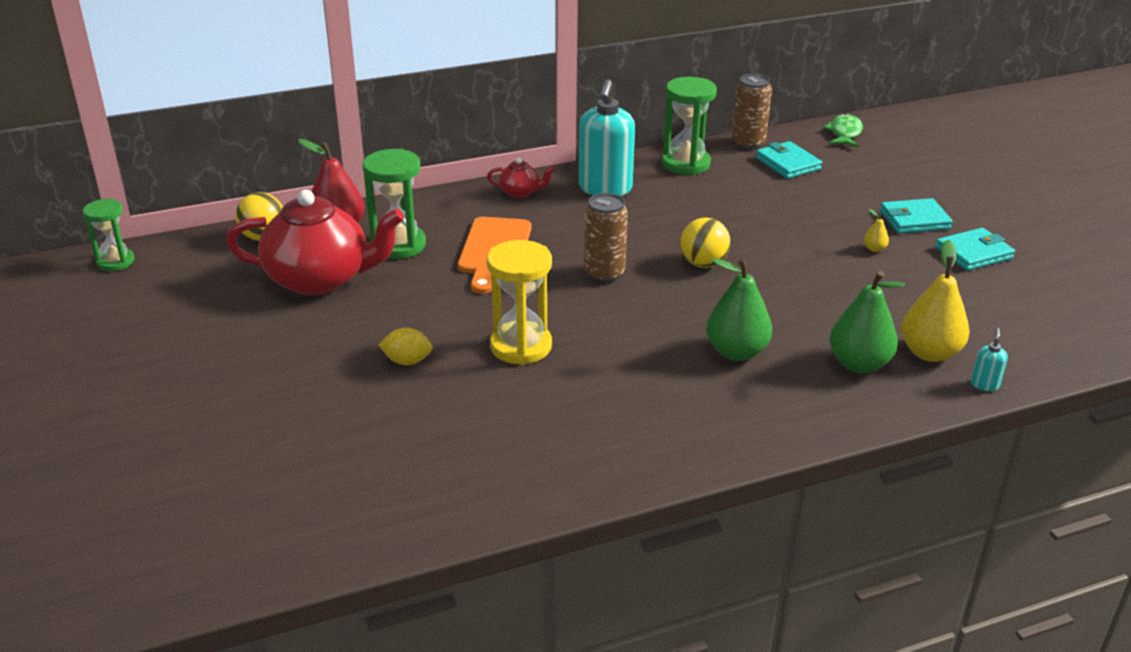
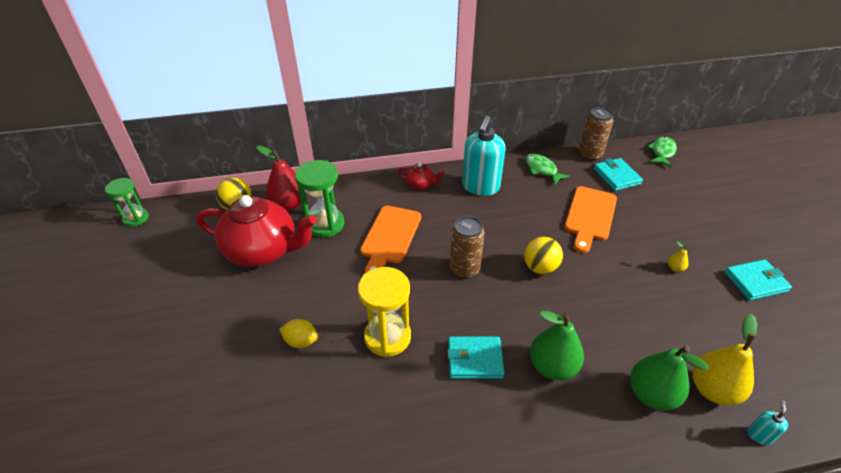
camera: 10 degrees right, 10 degrees up
green hourglass [662,77,717,175] -> green fish [525,154,570,185]
turquoise wallet [880,198,953,233] -> turquoise wallet moved to [448,337,505,379]
none -> orange cutting board [564,186,617,253]

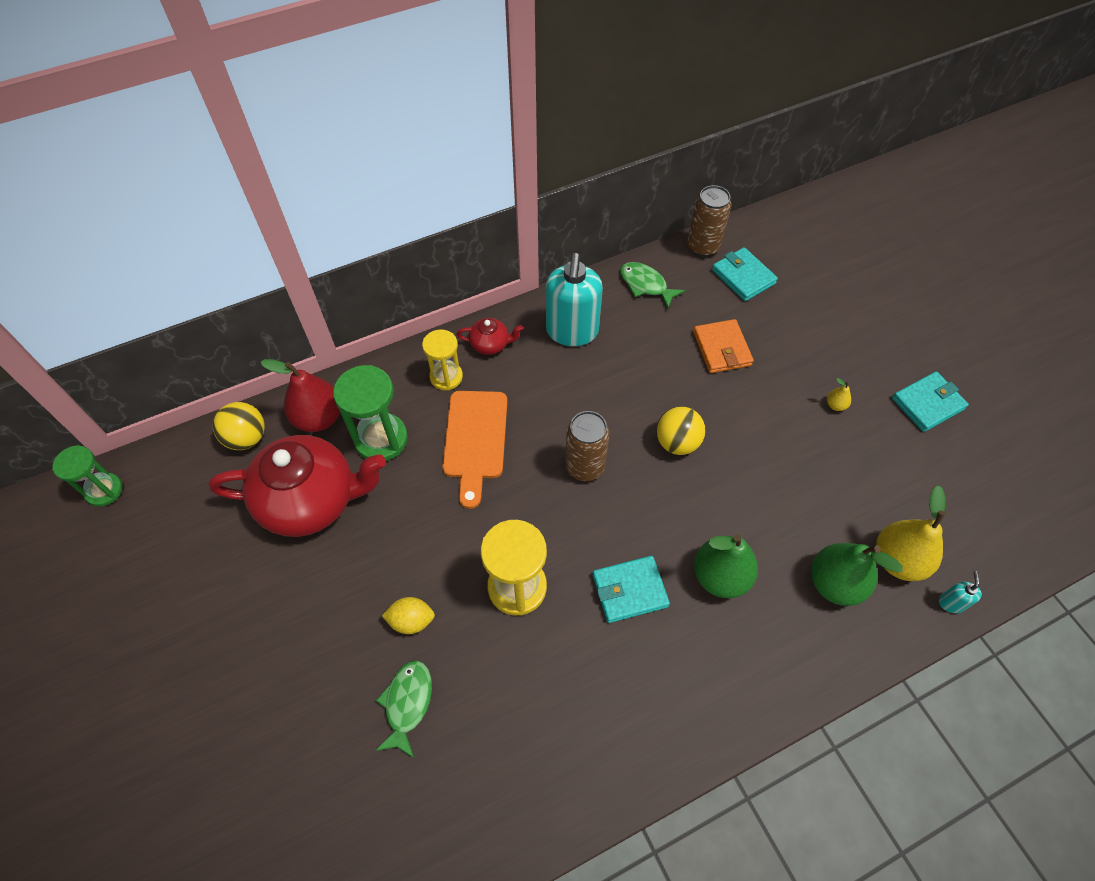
camera: 15 degrees left, 15 degrees up
orange cutting board [564,186,617,253] -> orange wallet [693,319,754,373]
green fish [647,137,677,167] -> green fish moved to [375,661,432,758]
none -> yellow hourglass [422,329,463,391]

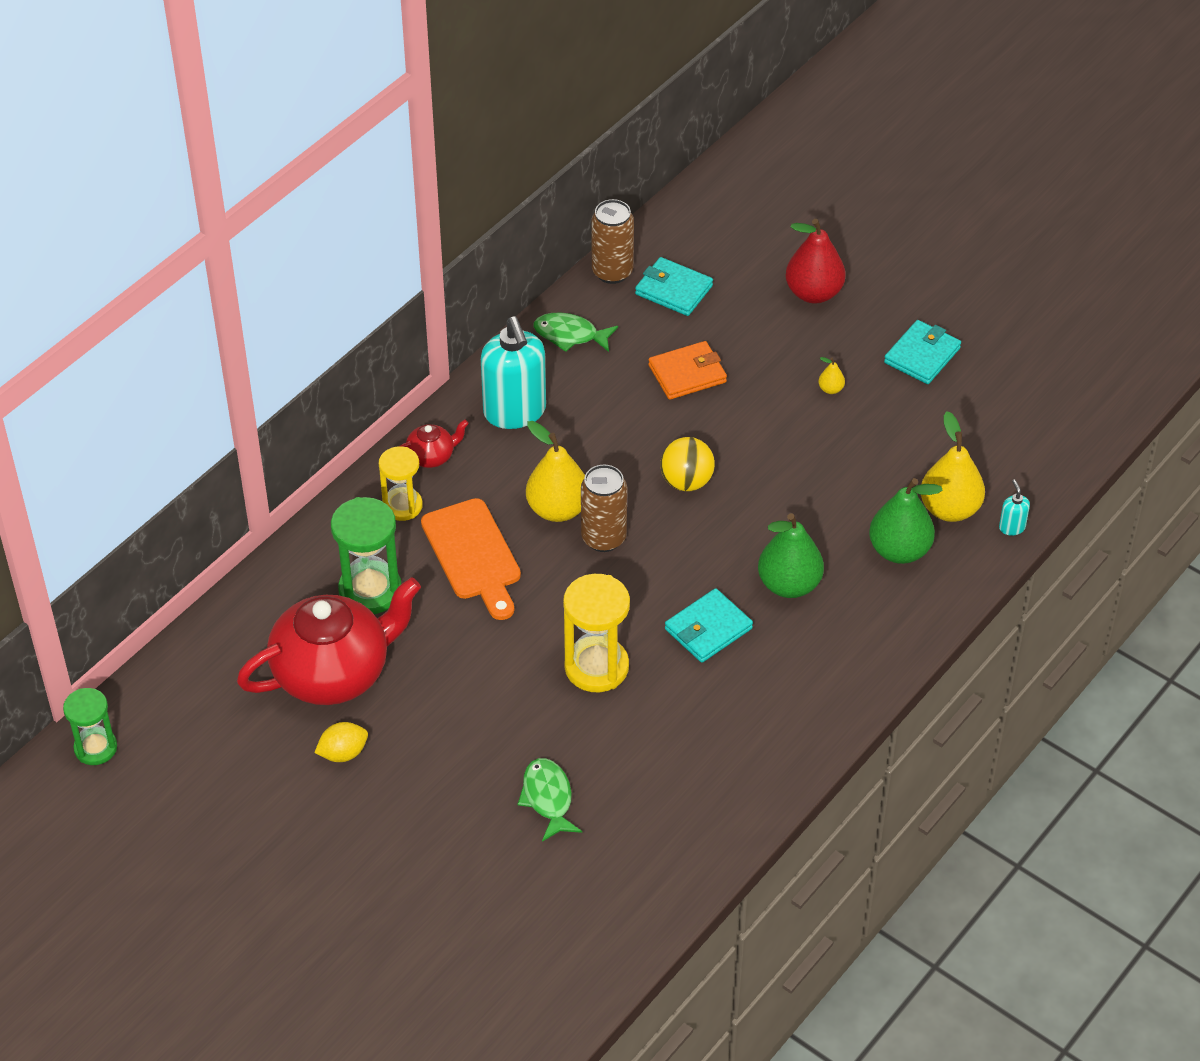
camera: 25 degrees left, 10 degrees down
yellow ball [213,402,265,450] -> none
red pear [260,359,340,432] -> red pear moved to [785,219,846,304]
yellow lemon [382,597,435,634] -> yellow lemon moved to [314,722,368,762]
orange wallet [693,319,754,373] -> orange wallet turned 75 degrees counterclockwise [648,341,727,400]
none -> yellow pear [526,421,585,522]

